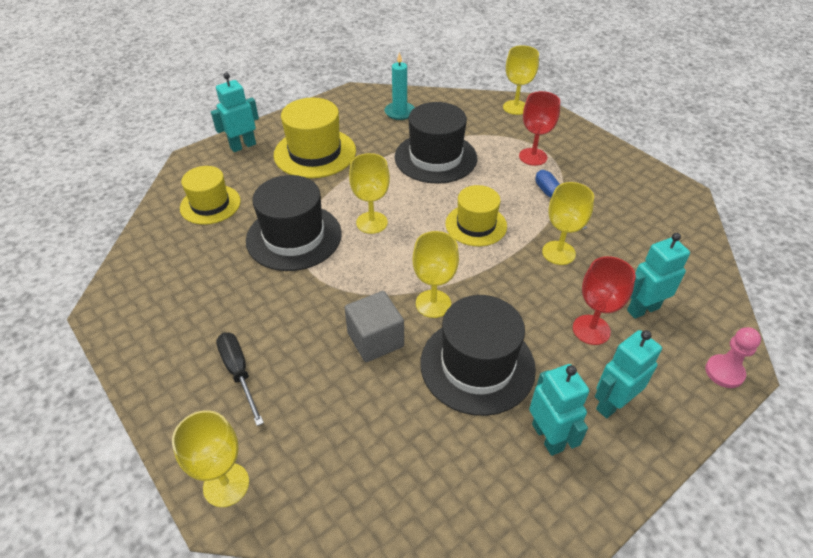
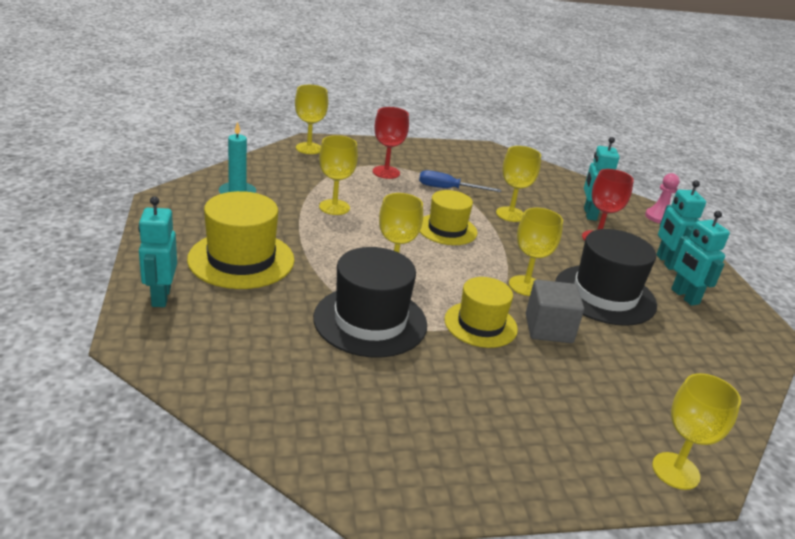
camera: 65 degrees left, 15 degrees down
yellow hat [180,166,241,225] -> yellow hat moved to [444,277,518,348]
black screwdriver [216,333,264,426] -> none
black hat [395,102,477,184] -> yellow goblet [319,135,358,215]
turquoise robot [529,364,589,456] -> turquoise robot turned 120 degrees counterclockwise [671,211,730,306]

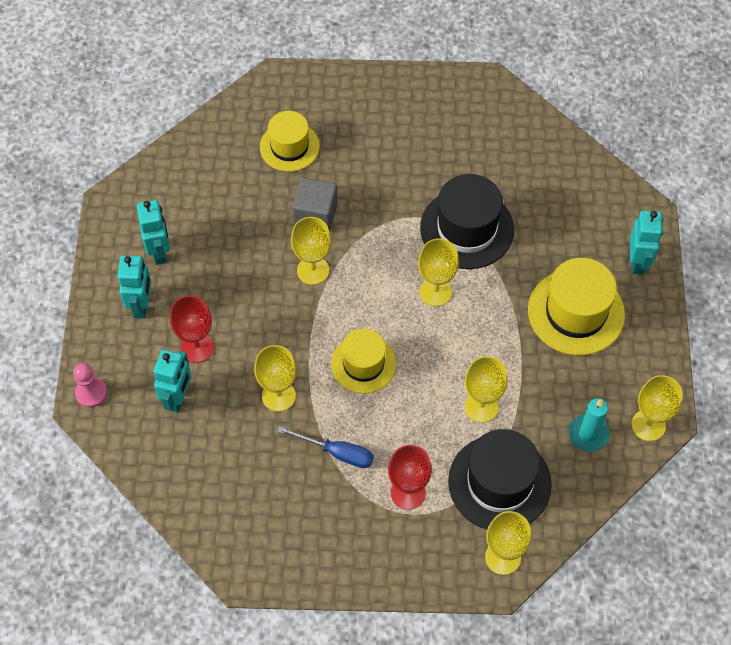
camera: 165 degrees left, 30 degrees up
yellow hat [444,277,518,348] -> yellow hat moved to [260,111,320,172]
black hat [555,229,657,326] -> black hat moved to [448,429,552,529]
yellow goblet [652,373,741,490] -> yellow goblet moved to [631,375,683,441]

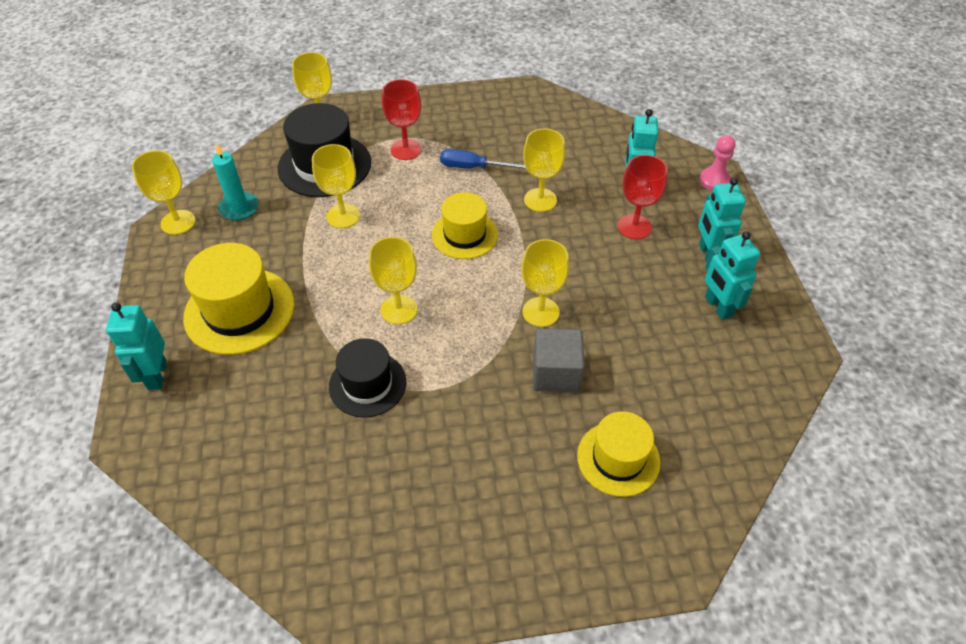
camera: 170 degrees right, 10 degrees down
black hat [420,174,514,269] -> black hat [329,338,406,418], size x0.66

